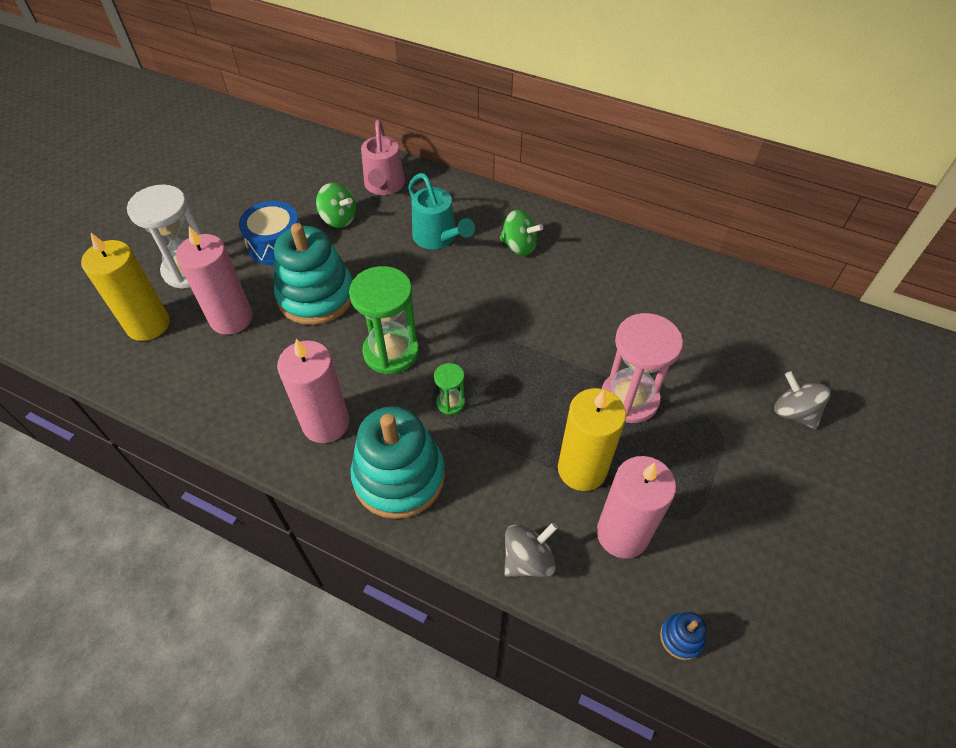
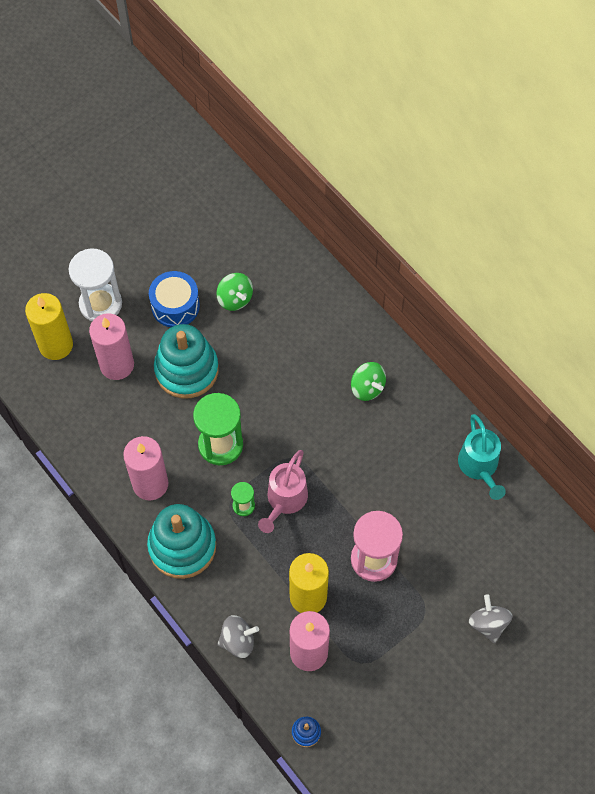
camera: 25 degrees right, 10 degrees up
pink watering can [361,120,405,195] -> pink watering can moved to [258,450,308,533]
turquoise watering can [408,173,475,249] -> turquoise watering can moved to [458,414,506,500]

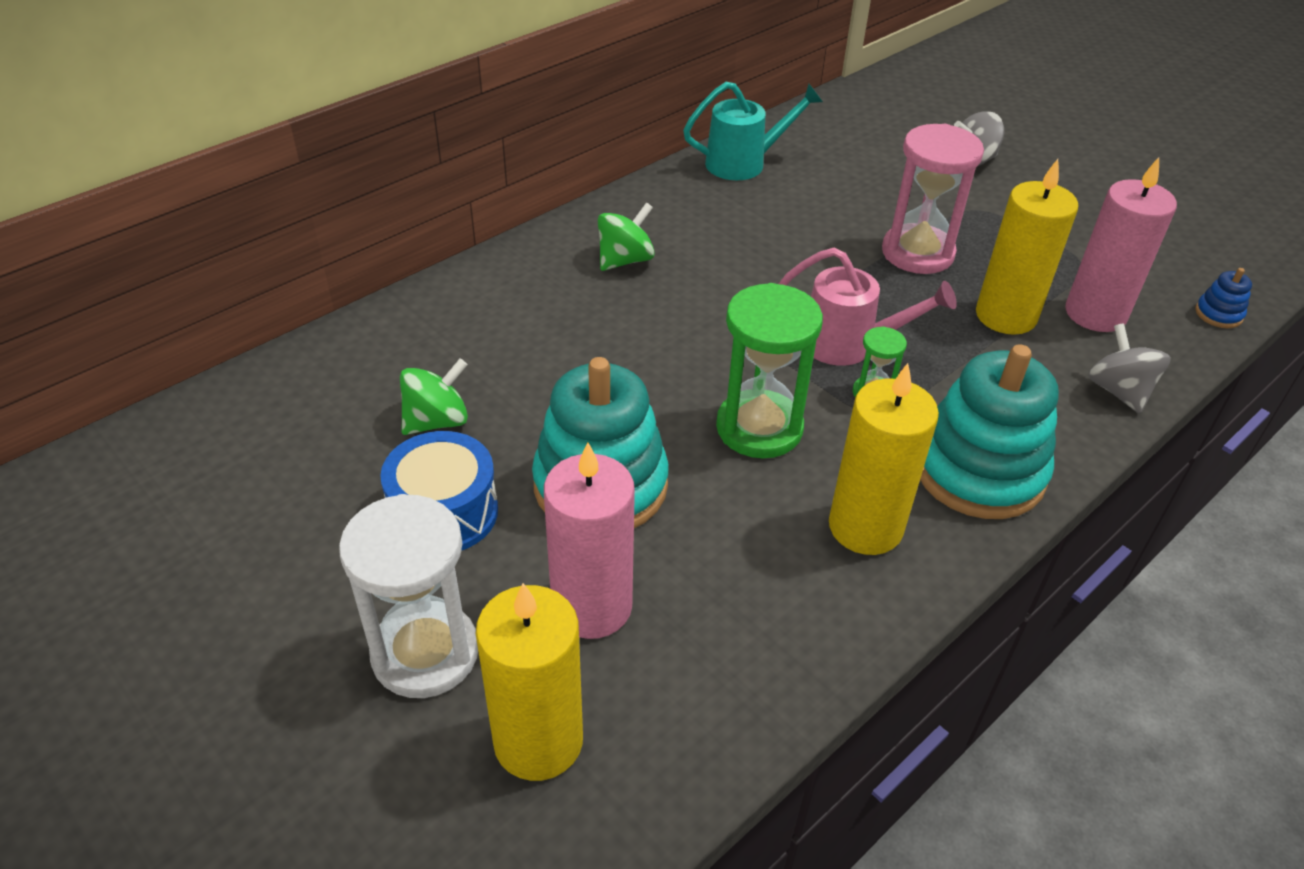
camera: 95 degrees left, 20 degrees down
pink candle [123,436,168,501] -> yellow candle [829,363,939,555]

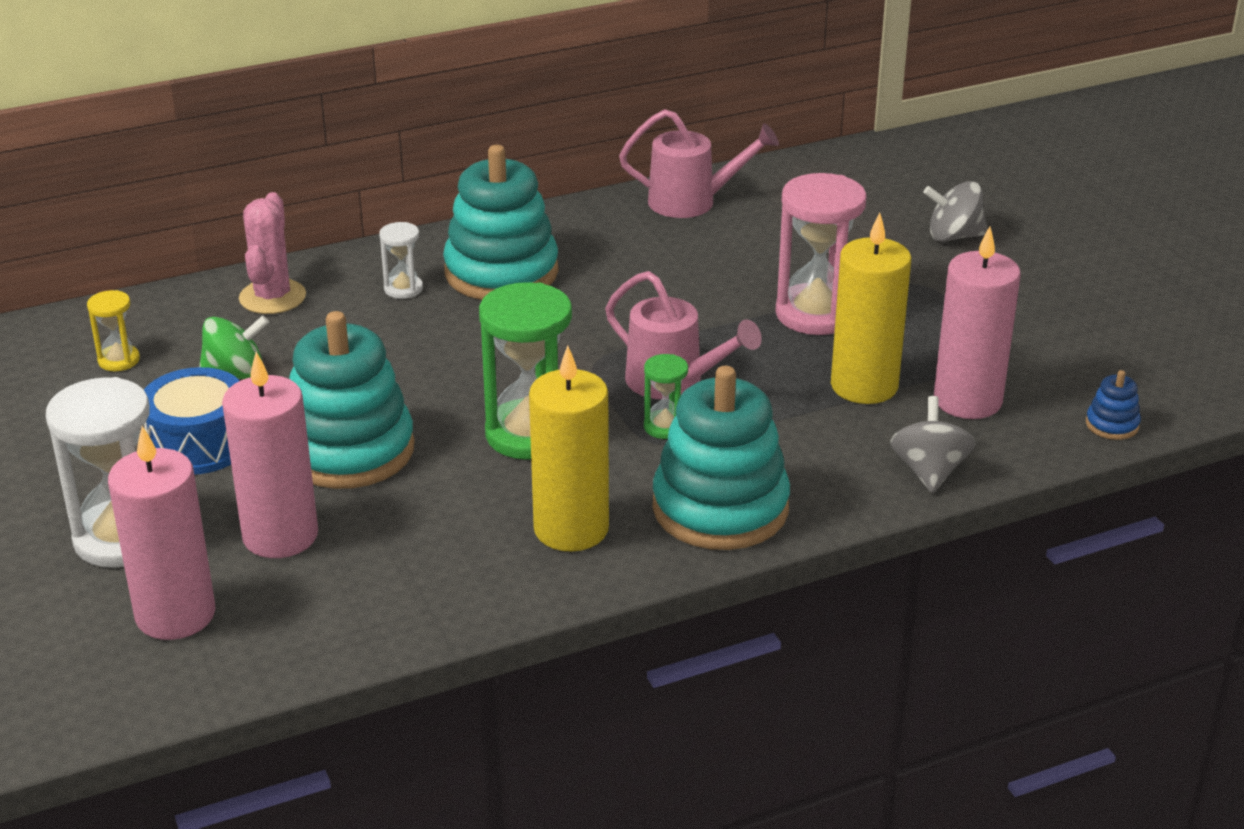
camera: 20 degrees right, 10 degrees down
yellow candle [476,583,583,781] -> pink candle [108,426,216,640]
green spinning top [598,203,655,271] -> turquoise stacking toy [443,145,559,300]
turquoise watering can [683,82,823,180] -> pink watering can [619,109,779,218]
none -> yellow hourglass [87,290,140,371]
none -> pink cactus [239,192,306,314]
none -> white hourglass [379,222,423,299]

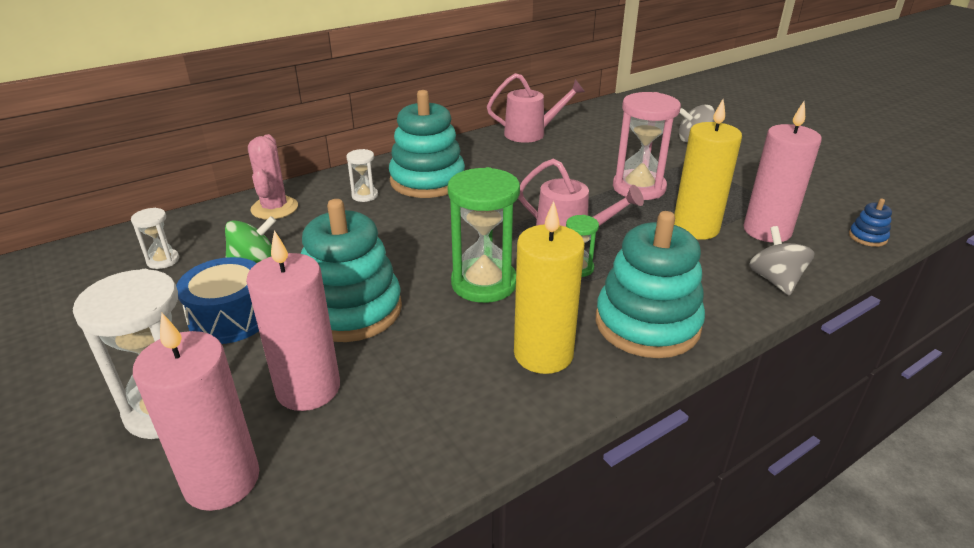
camera: 10 degrees left, 0 degrees up
yellow hourglass [87,290,140,371] -> white hourglass [131,208,179,269]

